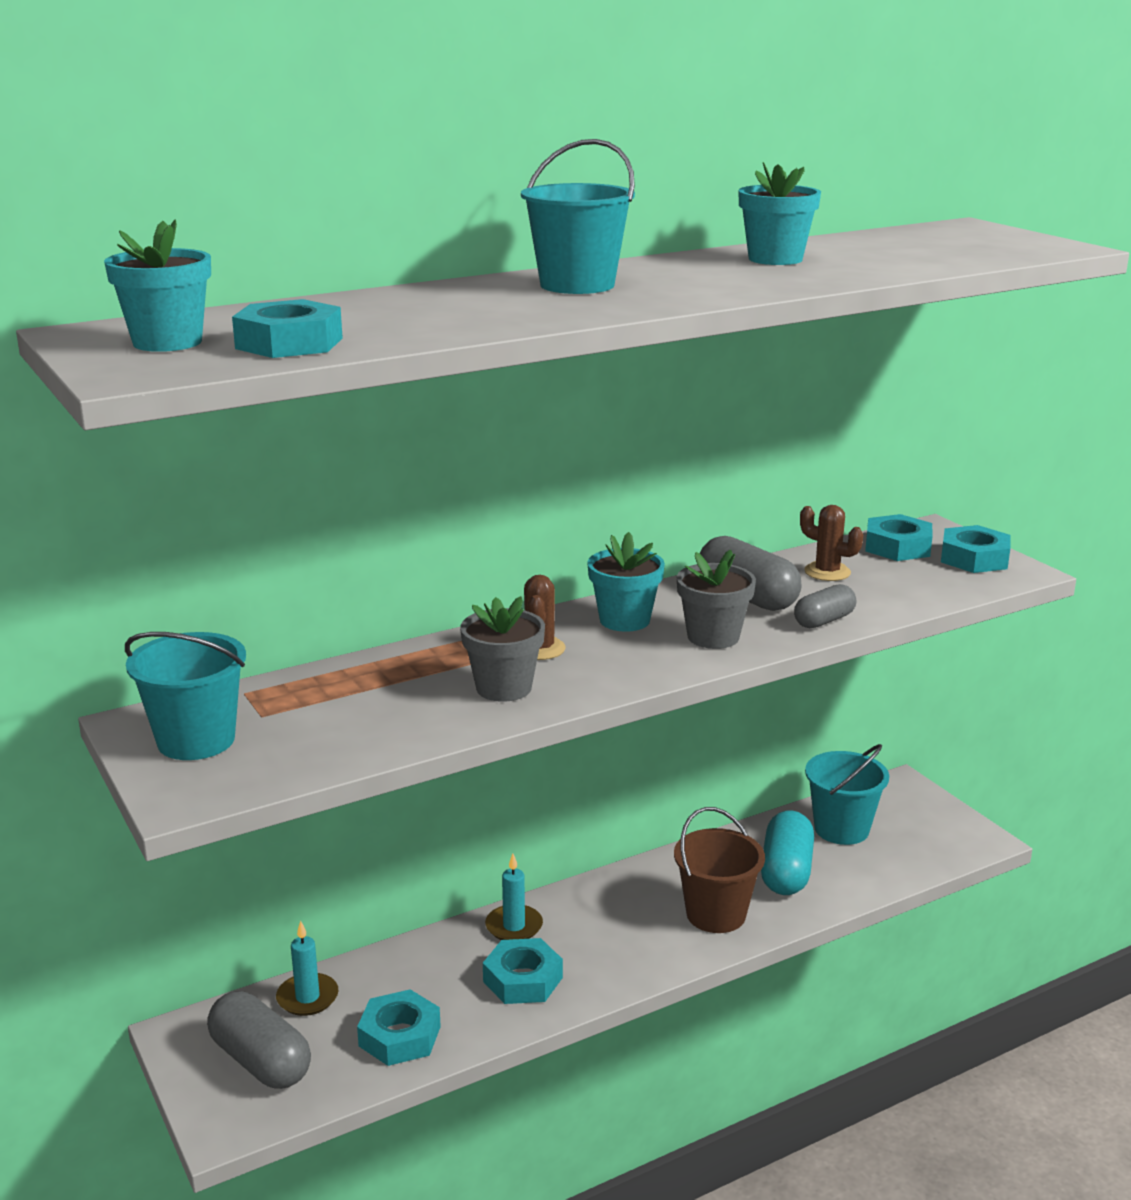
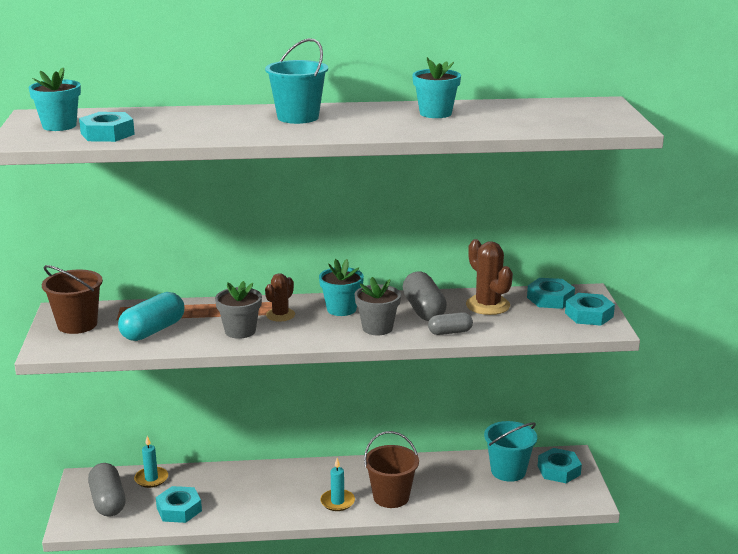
camera: 25 degrees right, 0 degrees up
turquoise bucket [125,632,246,760] -> brown bucket [42,265,103,334]
turquoise nut [483,938,563,1004] -> turquoise nut moved to [538,448,582,483]
turquoise candle [485,853,543,940] -> turquoise candle moved to [320,458,355,511]
turquoise capsule [761,811,814,895] -> turquoise capsule moved to [118,292,184,341]
brown cactus [800,505,863,581] -> brown cactus [466,239,513,315], size x1.54

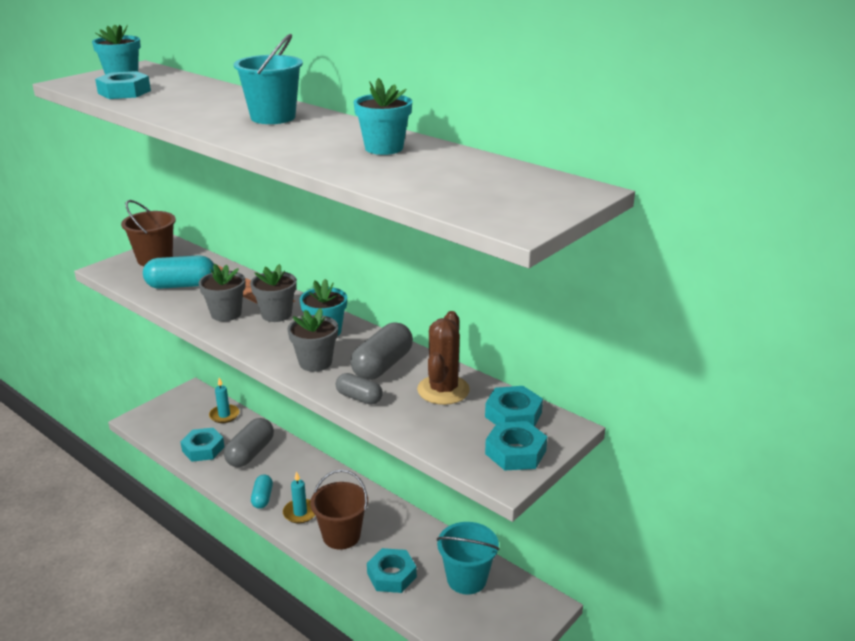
camera: 45 degrees right, 5 degrees up
grey capsule [88,463,126,517] -> grey capsule moved to [224,418,274,467]
brown cactus [265,273,295,322] -> grey flower pot [250,264,297,322]
turquoise nut [538,448,582,483] -> turquoise nut moved to [367,548,417,593]
none -> turquoise capsule [251,475,273,509]

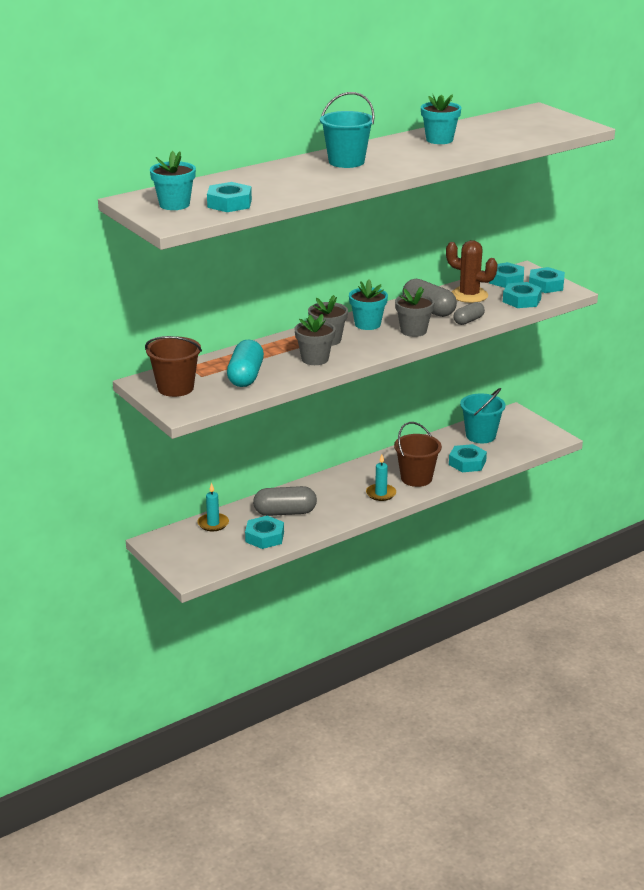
camera: 75 degrees left, 0 degrees up
grey capsule [224,418,274,467] -> grey capsule turned 45 degrees counterclockwise [253,486,317,516]
turquoise capsule [251,475,273,509] -> none
none -> turquoise nut [503,282,542,308]

